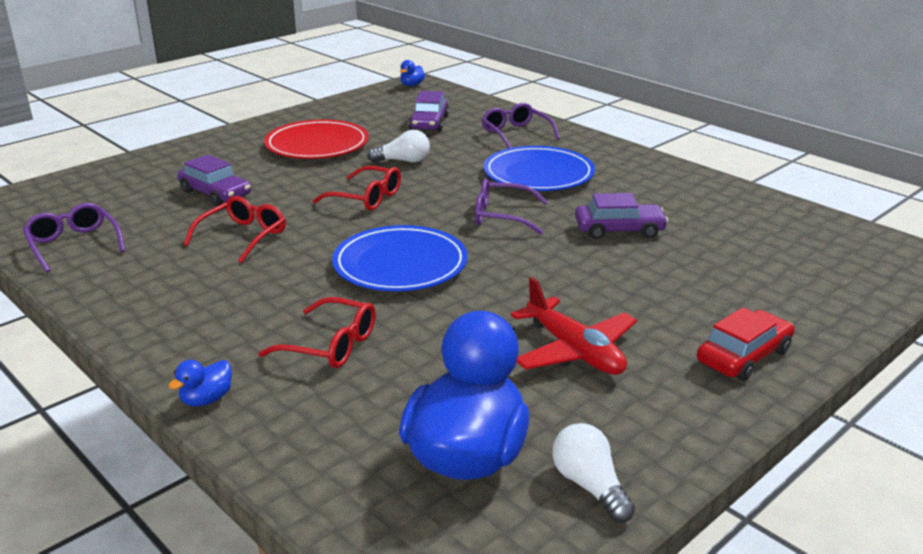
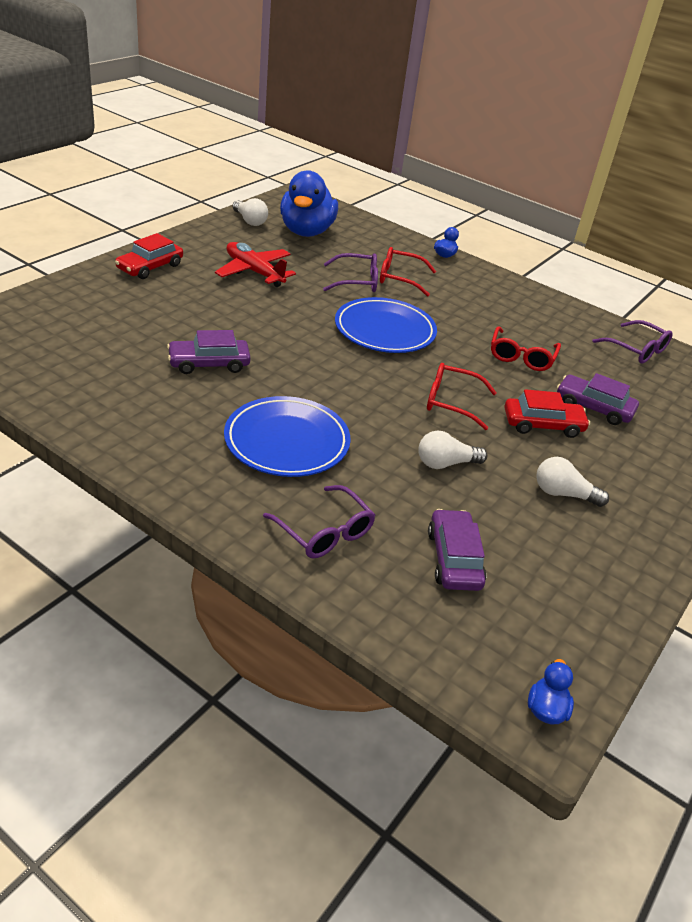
camera: 165 degrees right, 10 degrees up
red plate [264,120,369,159] -> white light bulb [536,457,609,507]
purple glasses [475,179,548,235] -> purple glasses moved to [323,253,378,292]
none -> red car [504,389,590,438]

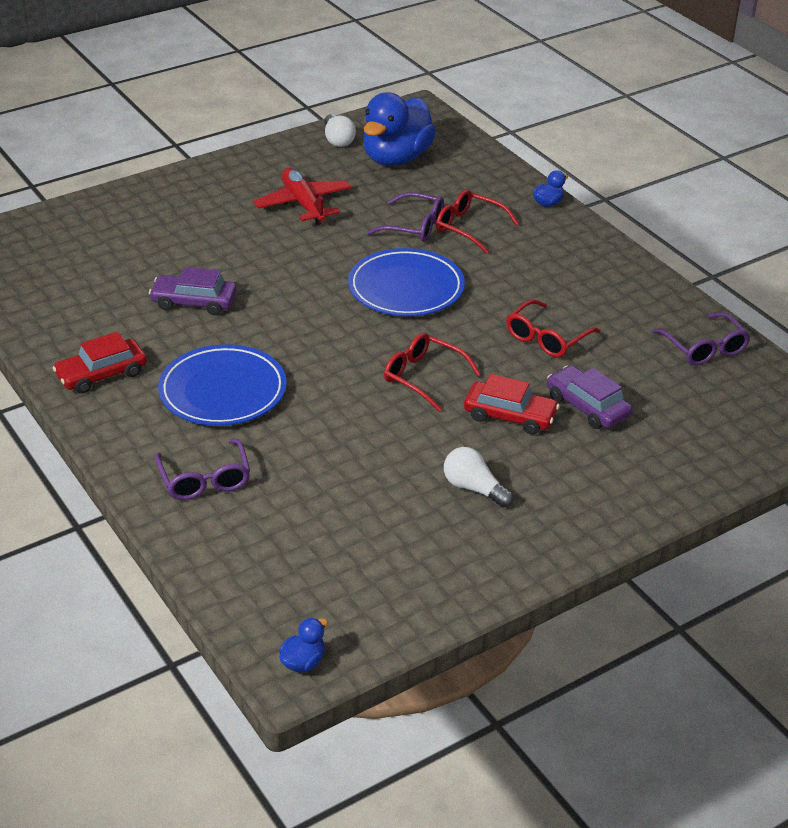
camera: 25 degrees right, 0 degrees up
red car [115,233,183,279] -> red car moved to [53,332,147,393]
white light bulb [418,431,487,469] -> none
purple car [428,509,486,591] -> none

